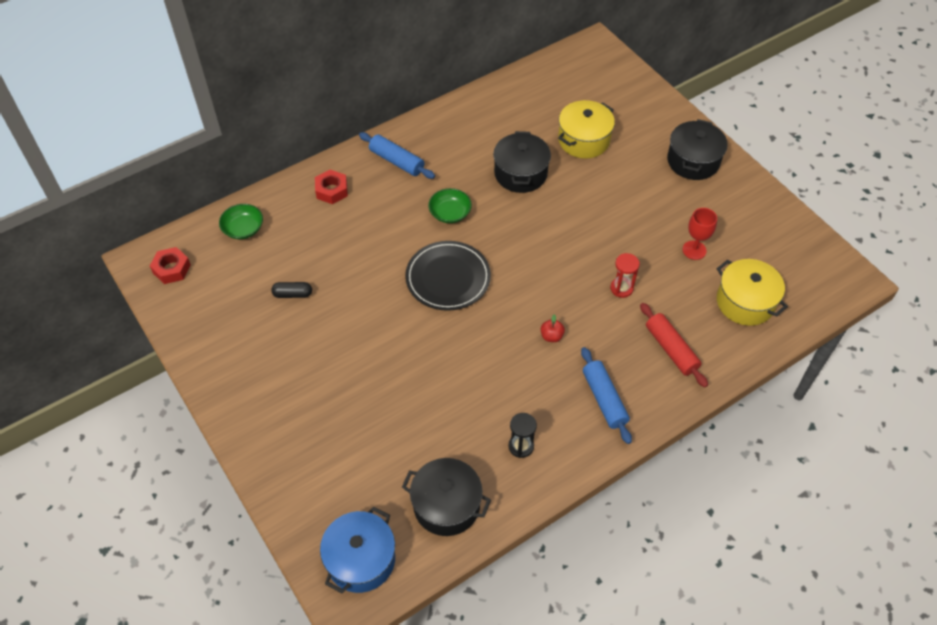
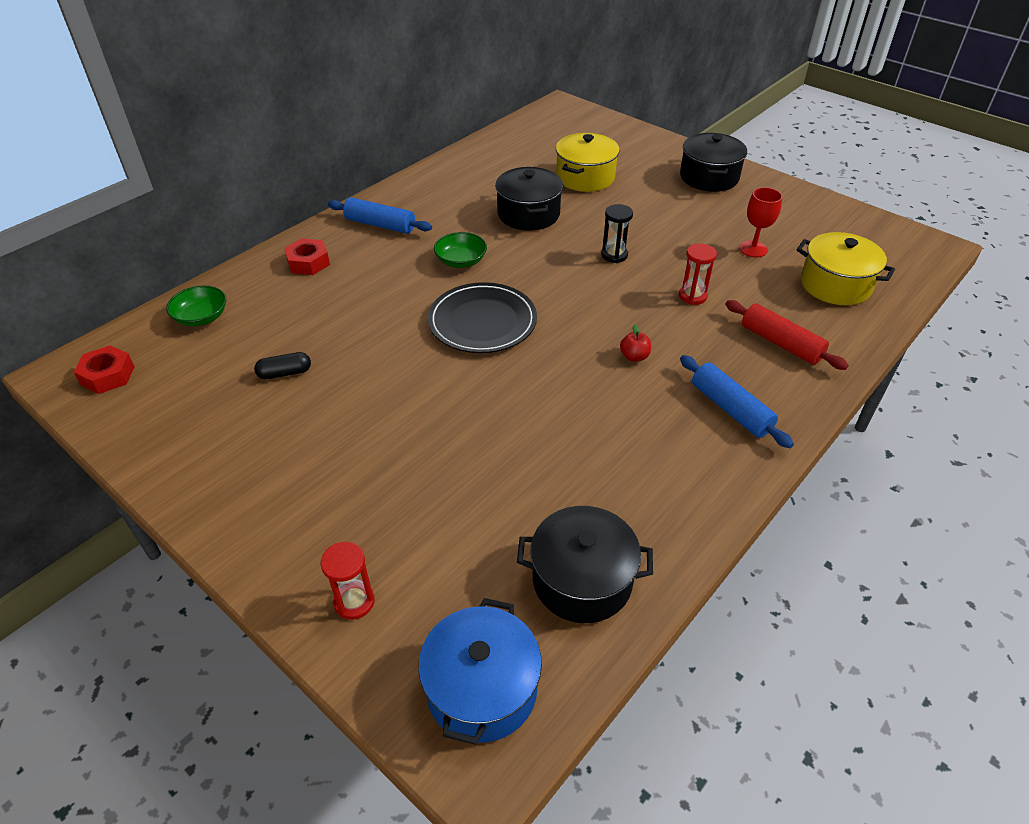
camera: 15 degrees left, 10 degrees down
black hourglass [508,413,537,458] -> black hourglass moved to [601,204,633,263]
none -> red hourglass [321,542,375,620]

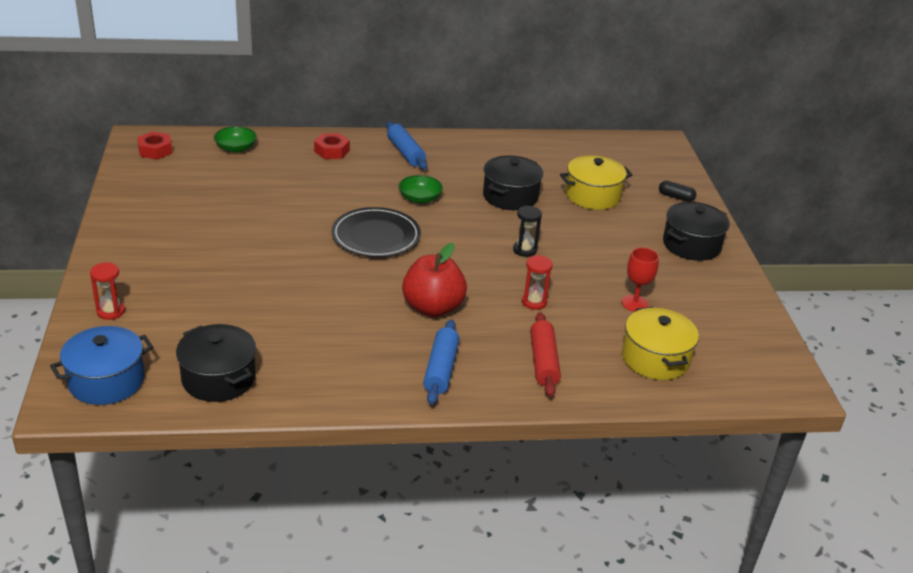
camera: 40 degrees right, 10 degrees down
black capsule [254,352,311,379] -> black capsule moved to [659,181,696,202]
red apple [620,324,651,362] -> red apple [402,243,467,317], size x2.41

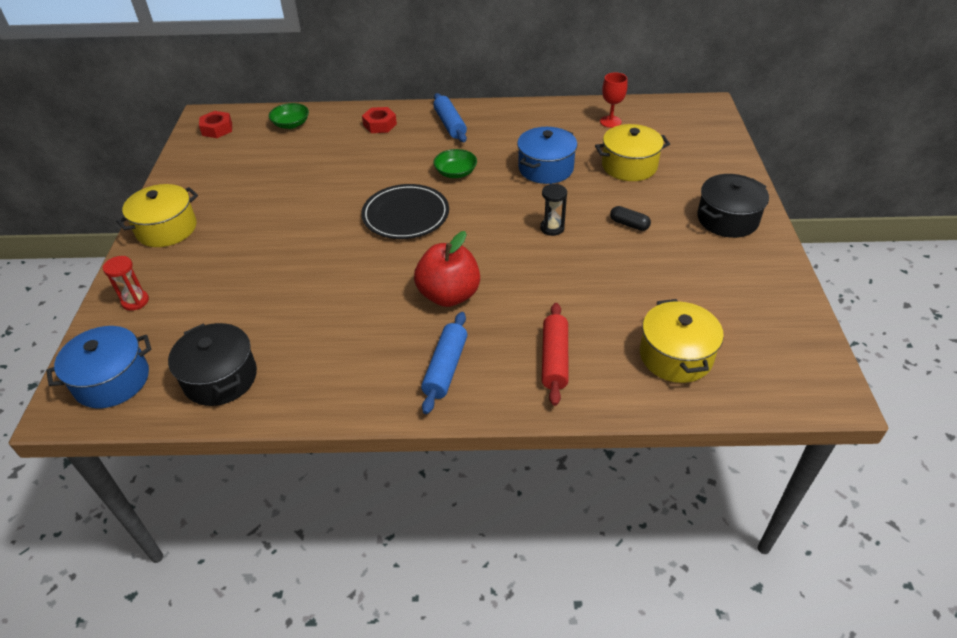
camera: 10 degrees right, 10 degrees up
black pot [483,155,543,210] -> blue pot [517,127,577,184]
red hourglass [522,255,553,310] -> none
red goblet [622,248,659,312] -> red goblet moved to [600,72,627,128]
black capsule [659,181,696,202] -> black capsule moved to [610,206,651,231]
none -> yellow pot [116,184,198,247]

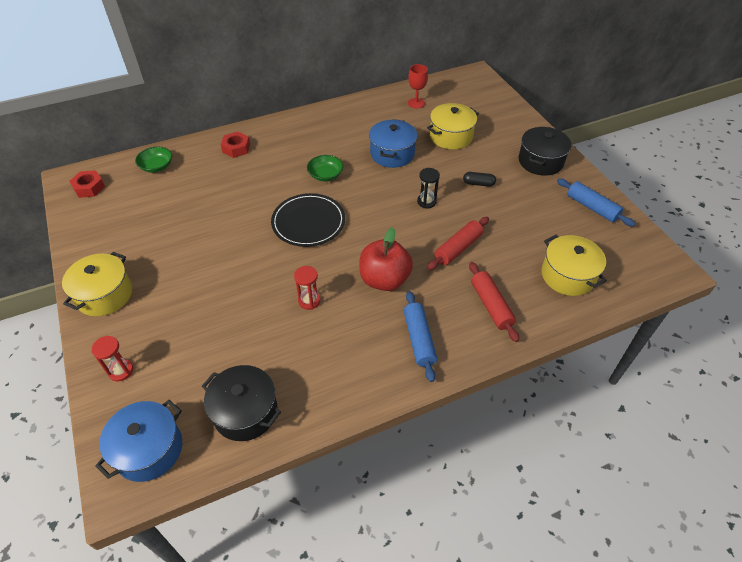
camera: 25 degrees left, 5 degrees up
blue rolling pin [433,93,467,142] -> blue rolling pin moved to [557,178,635,226]
none -> red hourglass [294,266,320,310]
none -> red rolling pin [427,217,489,270]

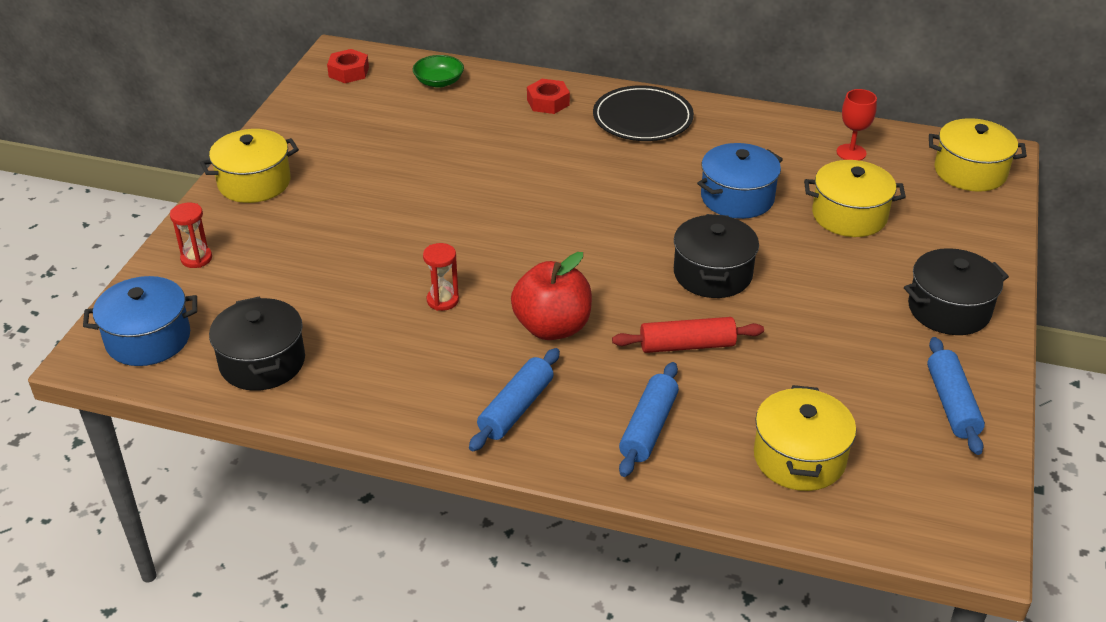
camera: 40 degrees right, 10 degrees down
black plate [271,193,345,247] -> black plate moved to [593,85,694,141]
green bowl [307,155,343,181] -> none
black hourglass [417,168,440,209] -> black pot [674,214,759,298]
black capsule [463,172,496,187] -> none
red rolling pin [469,262,519,342] -> blue rolling pin [619,362,679,477]
none -> yellow pot [929,118,1027,192]

